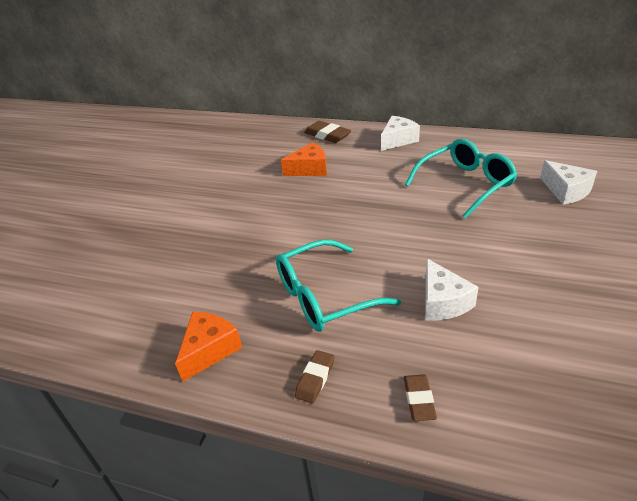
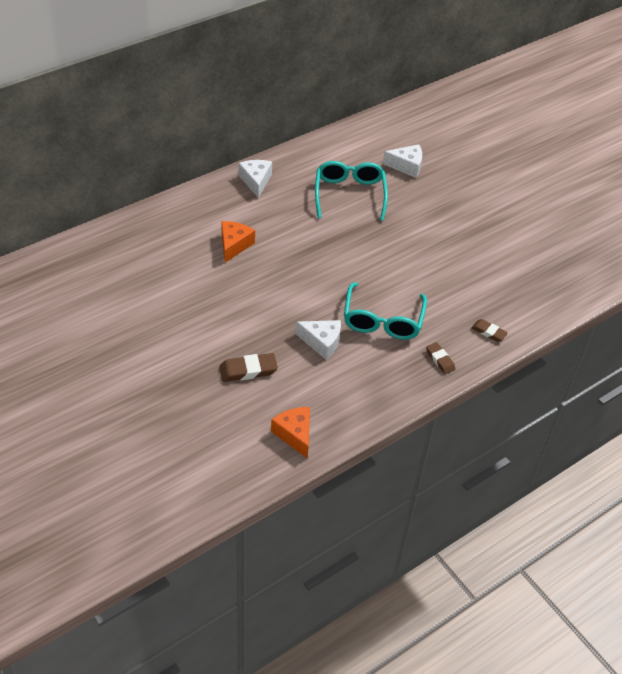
camera: 60 degrees left, 10 degrees up
orange cheese [175,312,242,382] -> orange cheese moved to [271,407,310,459]
brown eraser [304,121,351,143] -> brown eraser moved to [219,353,278,382]
white cheese [425,259,479,320] -> white cheese moved to [295,320,341,360]

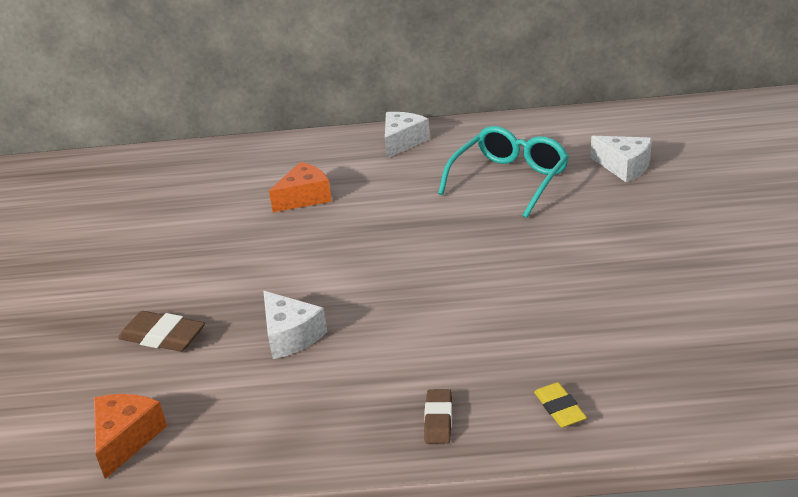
camera: 40 degrees right, 15 degrees down
turquoise glasses [344,282,427,340] -> none
brown eraser [471,319,508,342] -> yellow eraser [534,382,587,427]

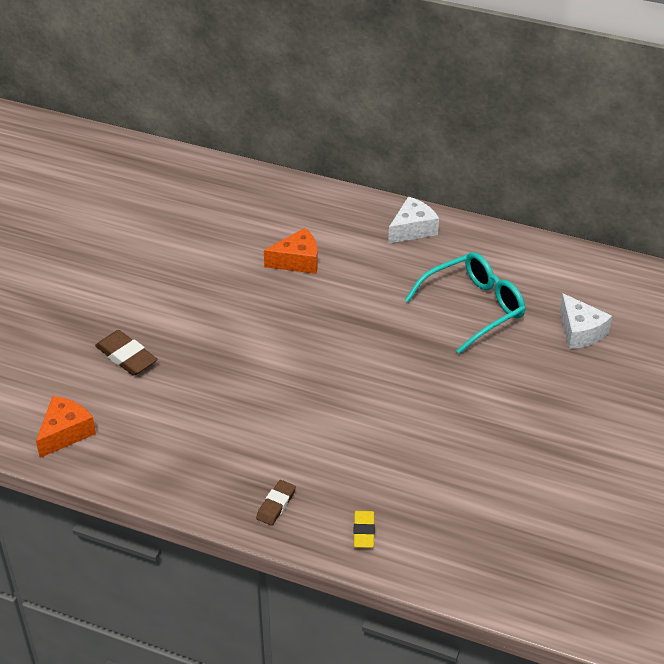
camera: 20 degrees right, 10 degrees up
white cheese [263,291,327,359] -> none

